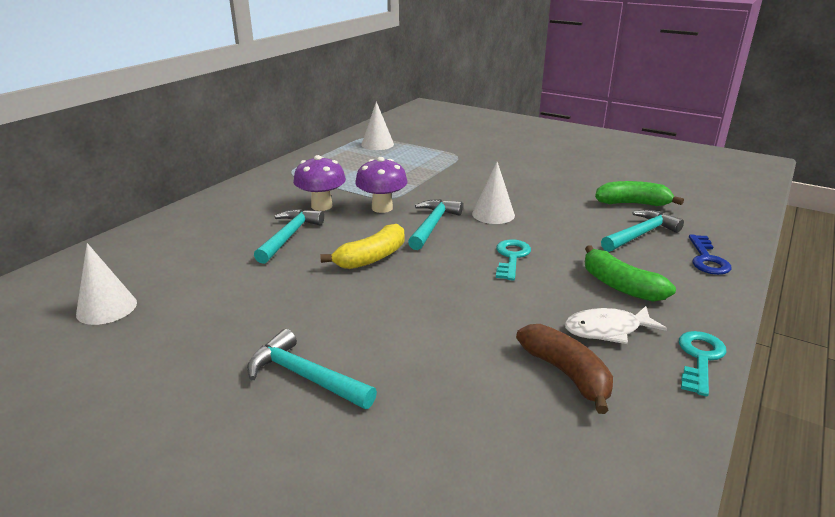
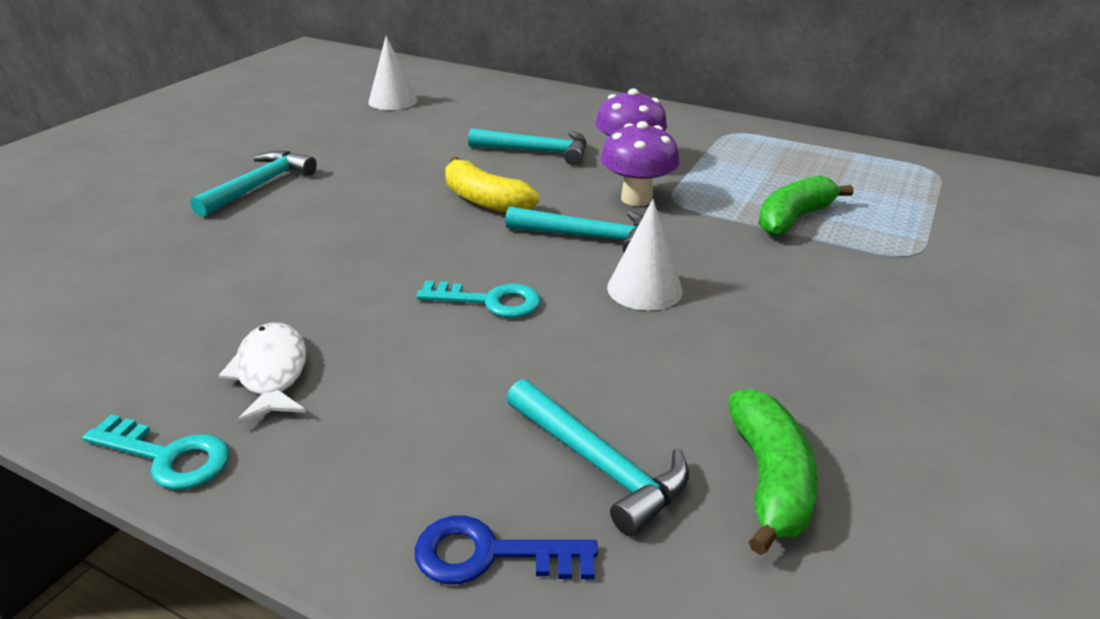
camera: 85 degrees right, 5 degrees up
white cone [361,101,394,150] -> none
brown banana [516,324,613,414] -> none
green banana [585,245,676,302] -> green banana moved to [758,175,854,236]

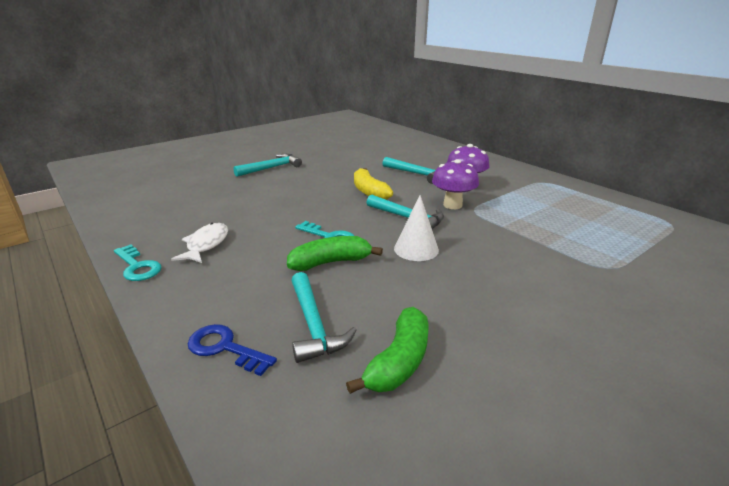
camera: 25 degrees right, 5 degrees down
white cone [368,36,418,110] -> none
green banana [758,175,854,236] -> green banana moved to [287,236,383,271]

